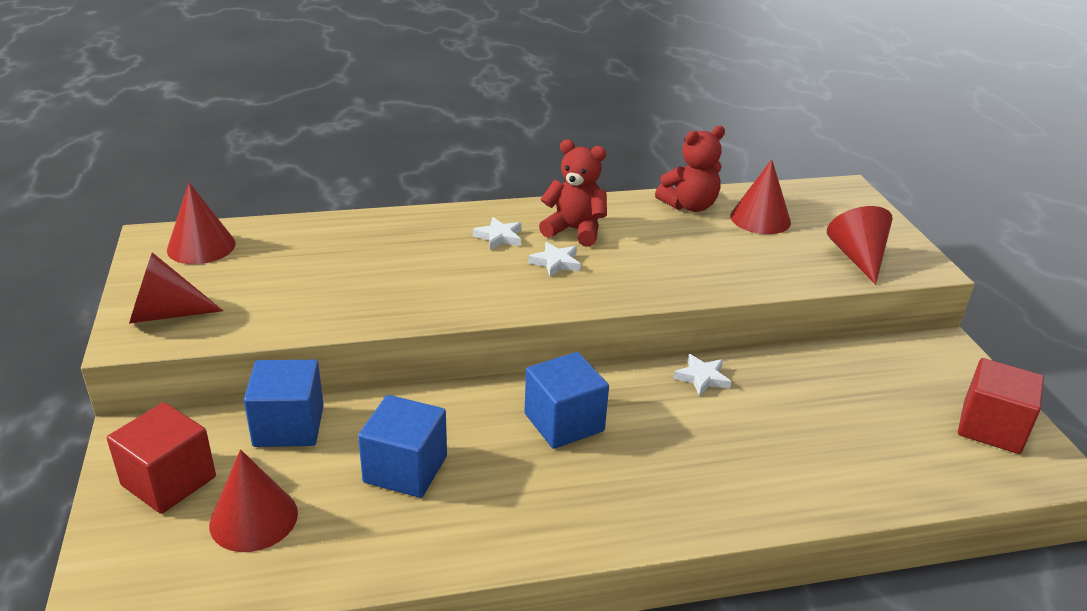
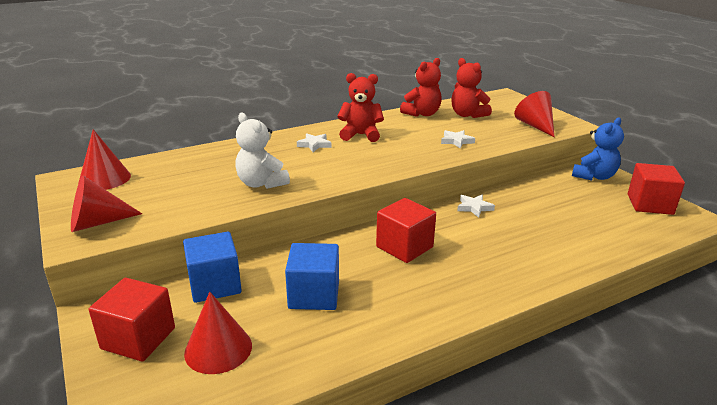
camera: 15 degrees left, 5 degrees down
blue cube [524,352,609,449] -> red cube [376,198,436,263]
white star [528,242,581,277] -> white star moved to [441,130,475,149]
red cone [730,159,791,234] -> red teddy bear [451,58,492,118]
none -> white teddy bear [235,113,290,189]
none -> blue teddy bear [572,117,624,181]

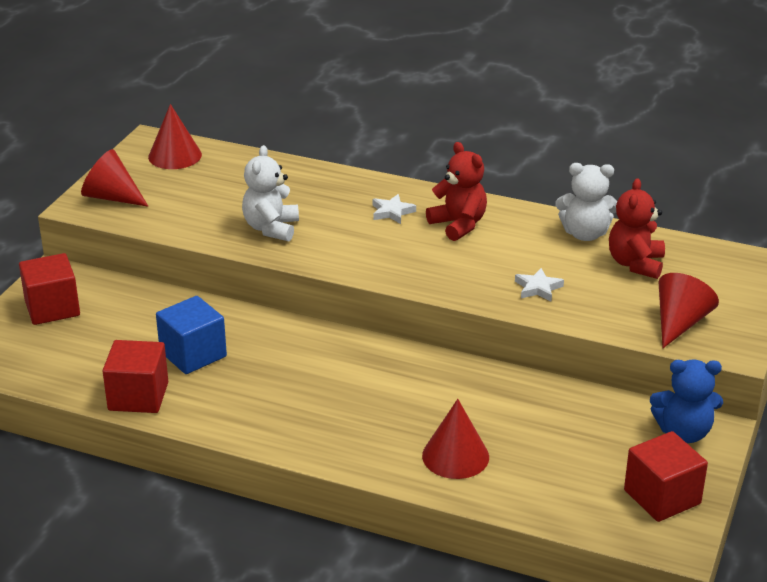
camera: 50 degrees right, 5 degrees up
blue cube [183,232,242,303] -> none
red cone [184,292,252,374] -> red cone moved to [422,399,489,479]
red cube [376,198,436,263] -> red cube moved to [103,340,168,413]
red teddy bear [400,58,442,117] -> white teddy bear [555,163,617,241]
white star [457,195,495,218] -> none

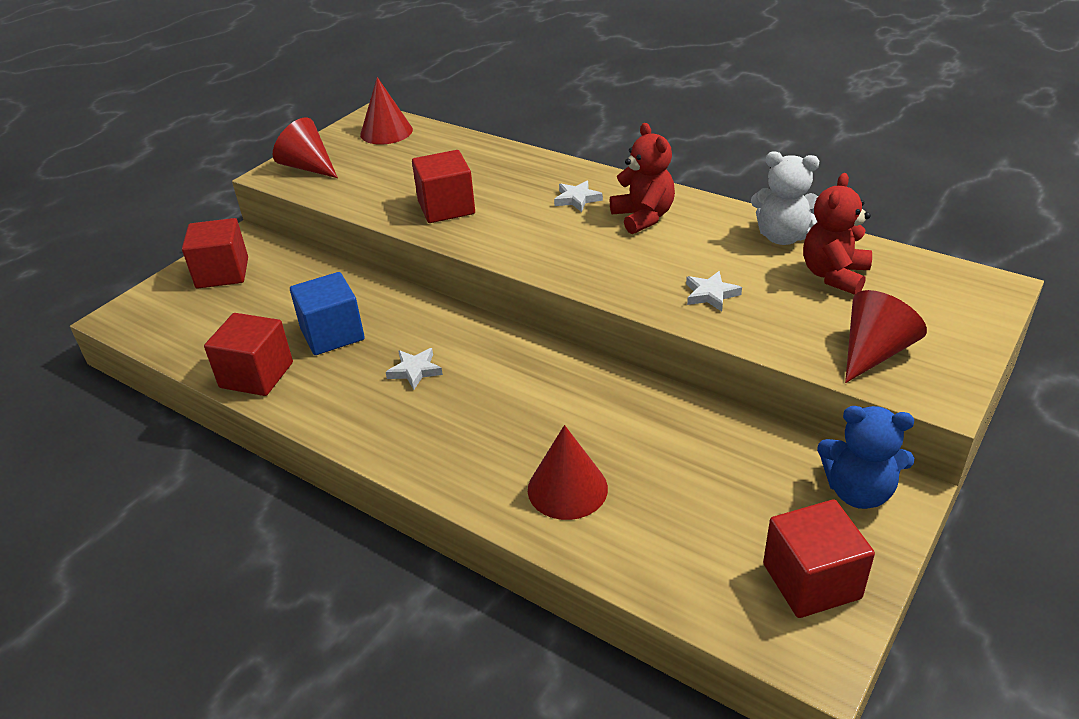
camera: 15 degrees right, 5 degrees up
white teddy bear [242,145,299,241] -> red cube [412,150,475,223]
none -> white star [386,348,443,390]

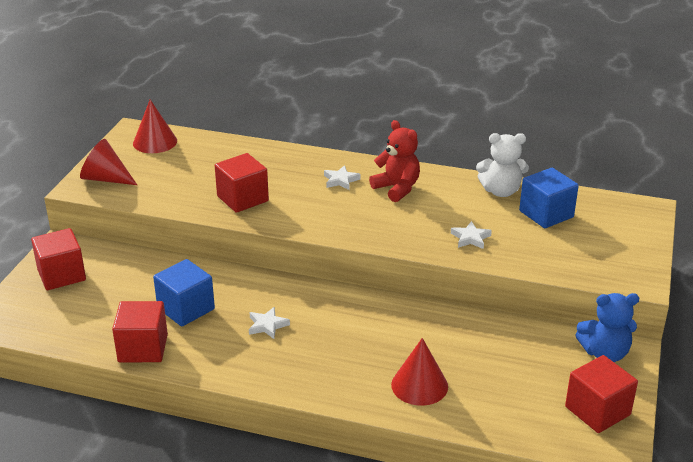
camera: 20 degrees left, 5 degrees down
red teddy bear [803,173,872,295] -> blue cube [519,168,579,228]
red cone [845,290,927,383] -> none

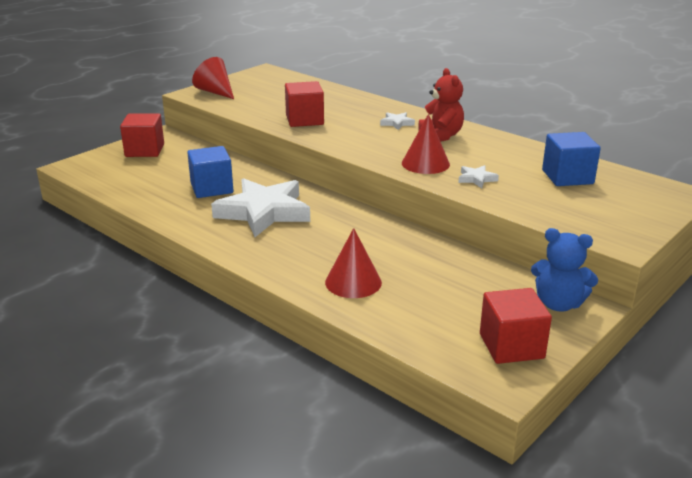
camera: 25 degrees right, 5 degrees down
red cube [112,301,168,362] -> none
red cone [133,99,177,153] -> red cone moved to [402,114,450,174]
white star [249,307,290,339] -> white star [211,178,310,237], size x2.49
white teddy bear [476,133,529,197] -> none

